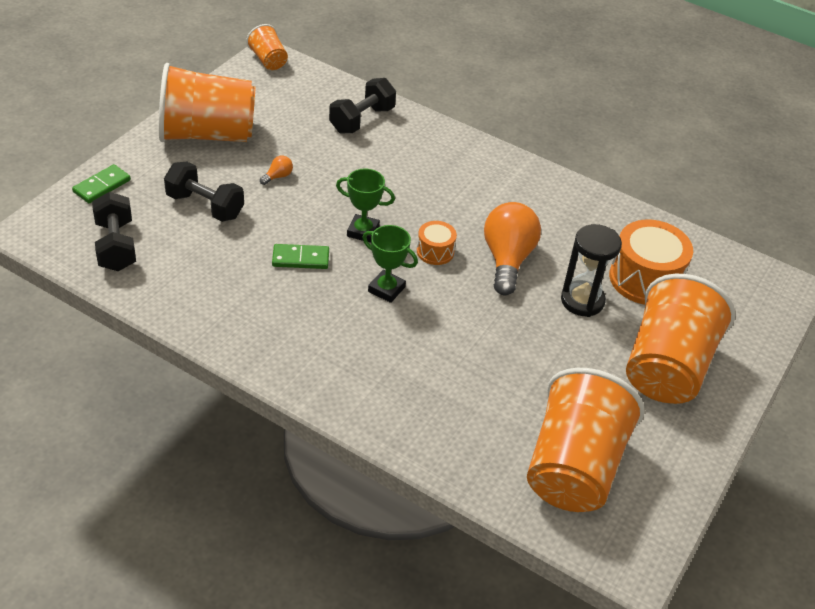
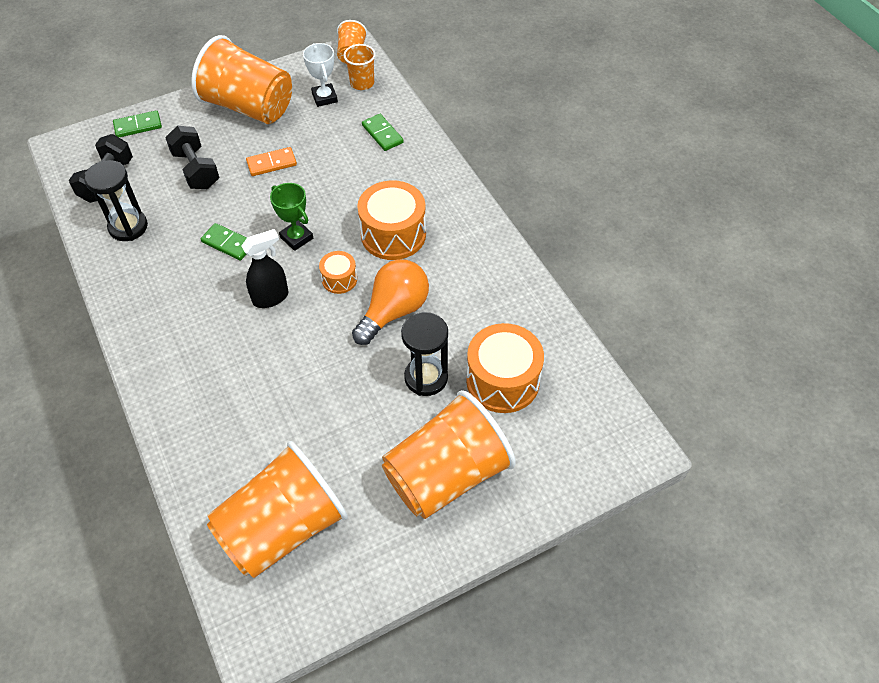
camera: 35 degrees right, 10 degrees up
orange light bulb [260,156,293,185] -> orange domino [246,147,297,176]
black dumbbell [329,78,396,133] -> green domino [362,114,404,151]
green trophy [362,225,418,303] -> black spray bottle [241,229,288,308]
none -> black hourglass [84,160,148,241]
none -> white trophy [303,43,338,107]
none -> orange cup [344,44,376,90]
none -> orange drum [357,180,426,260]

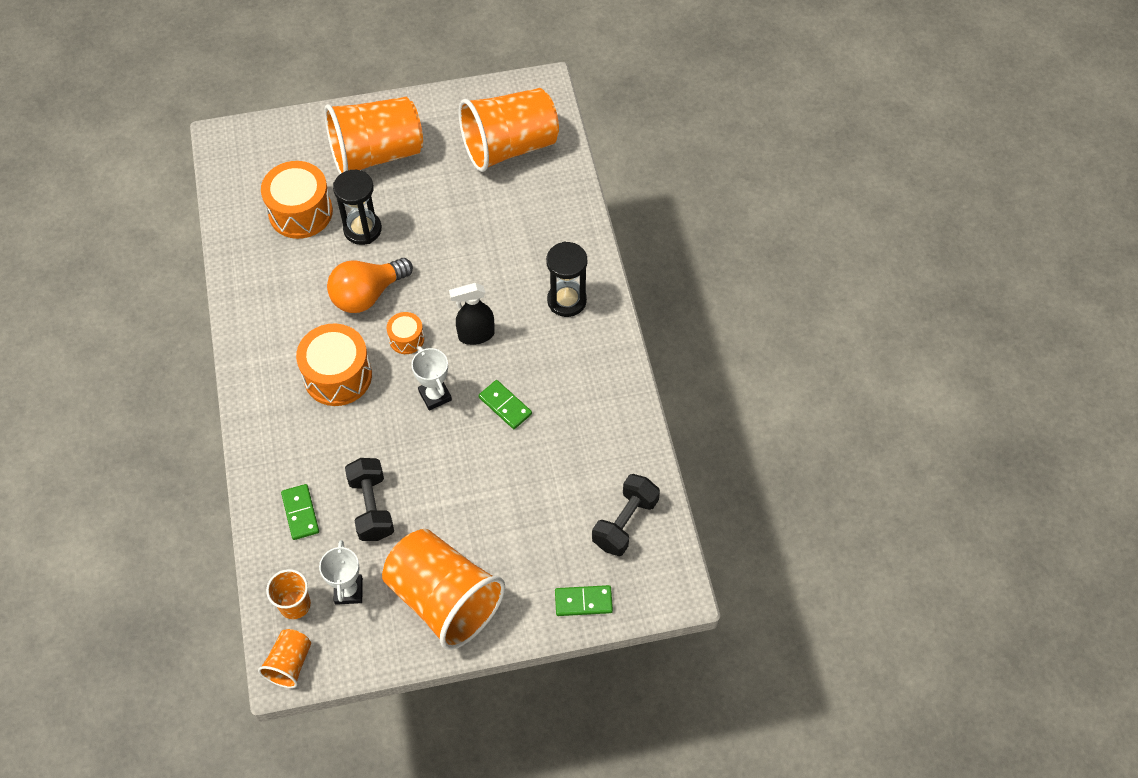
camera: 165 degrees left, 5 degrees up
black hourglass [84,160,148,241] -> black hourglass moved to [546,241,587,317]
black dumbbell [165,126,219,189] -> black dumbbell moved to [345,458,394,541]
orange domino [246,147,297,176] -> none
green trophy [270,183,313,251] -> white trophy [411,346,452,410]

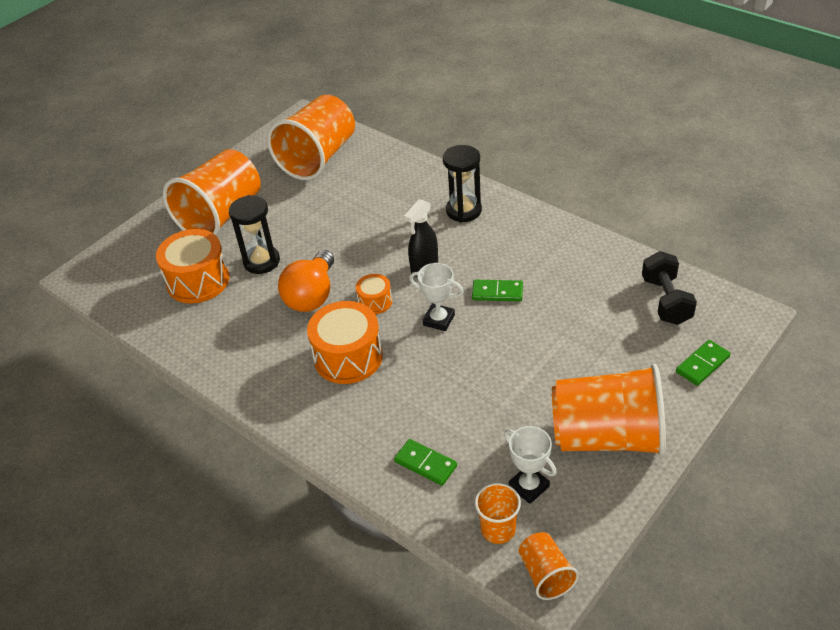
camera: 35 degrees left, 15 degrees down
black dumbbell [345,458,394,541] -> none

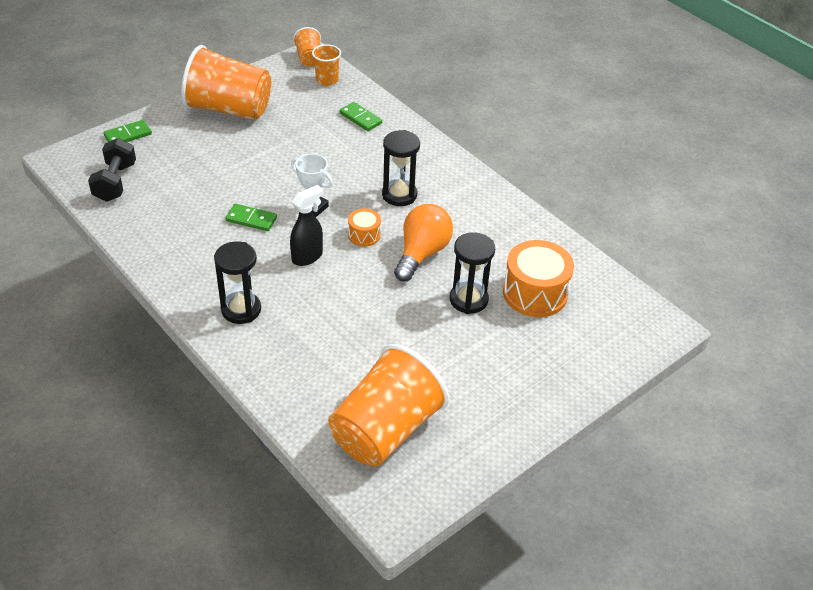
camera: 175 degrees left, 0 degrees up
orange cup [163,149,261,235] -> none
orange drum [307,301,383,384] -> black hourglass [382,130,420,206]
white trophy [504,426,557,504] -> none

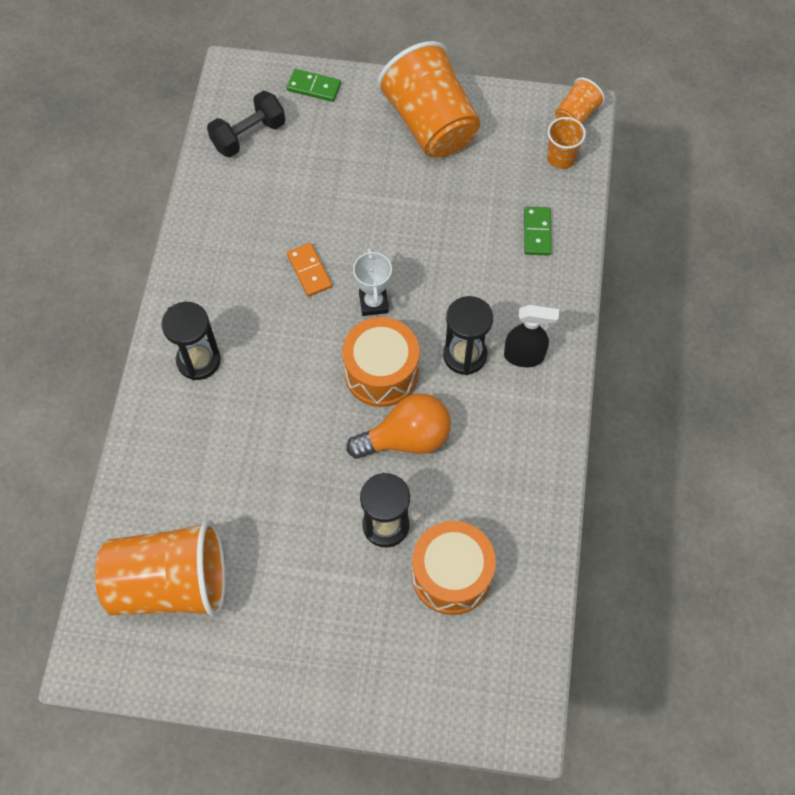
camera: 50 degrees right, 20 degrees up
green domino [226,204,277,231] -> orange domino [287,243,332,297]
black spray bottle [290,185,323,266] -> black spray bottle moved to [504,305,559,367]
orange drum [348,208,381,246] -> orange drum [342,317,419,407], size x1.91

